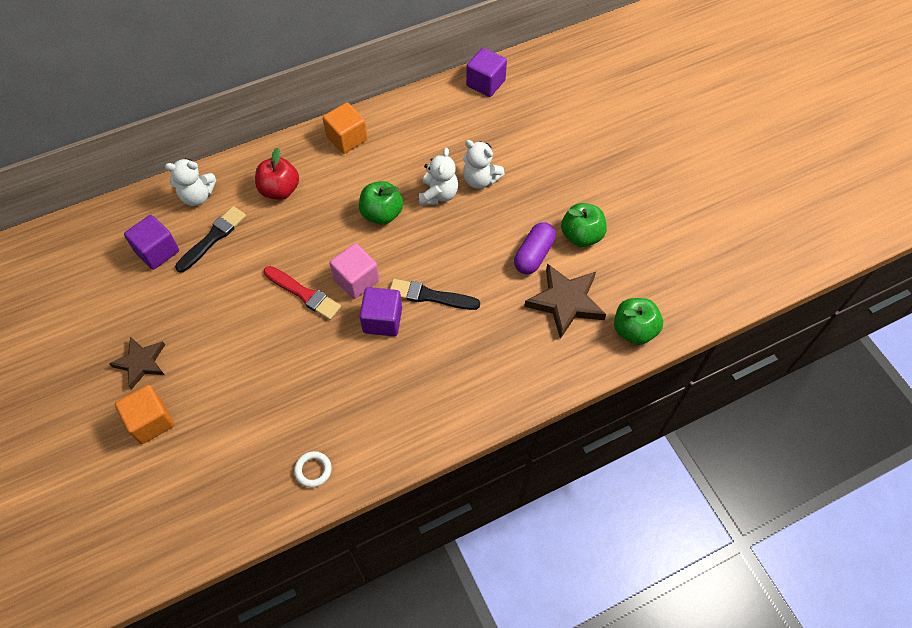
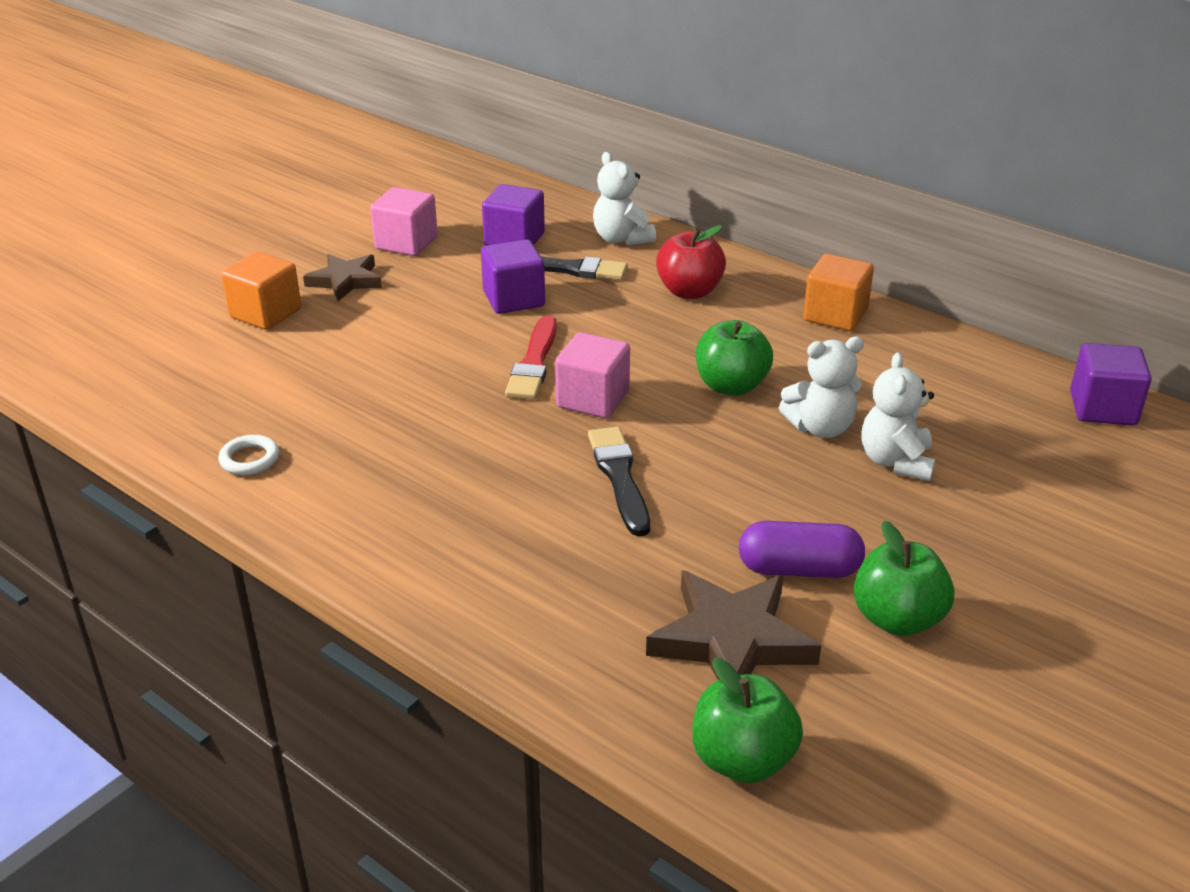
camera: 65 degrees right, 25 degrees down
purple cube [360,287,402,336] -> purple cube moved to [481,239,545,314]
none -> pink cube [370,187,438,256]

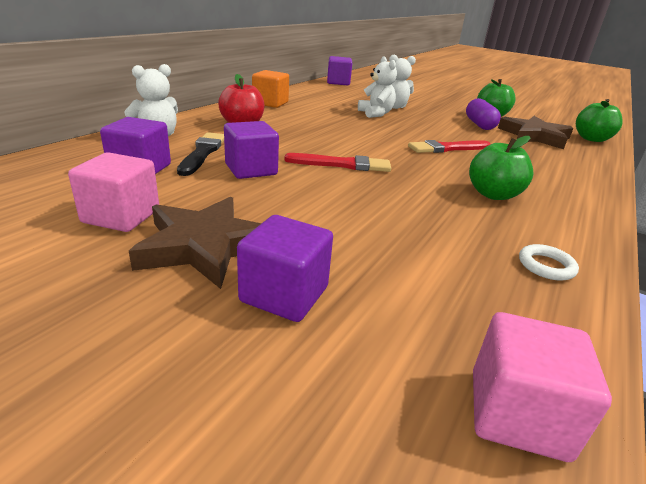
camera: 100 degrees left, 5 degrees down
orange cube [221,252,301,330] -> purple cube [237,215,333,322]
brown star [303,254,382,301] -> brown star [129,196,262,289], size x1.52
pink cube [555,332,630,418] -> pink cube moved to [473,312,612,462]
black brush [588,427,650,537] -> red brush [408,140,490,153]
green apple [696,320,773,396] -> green apple moved to [469,136,534,200]

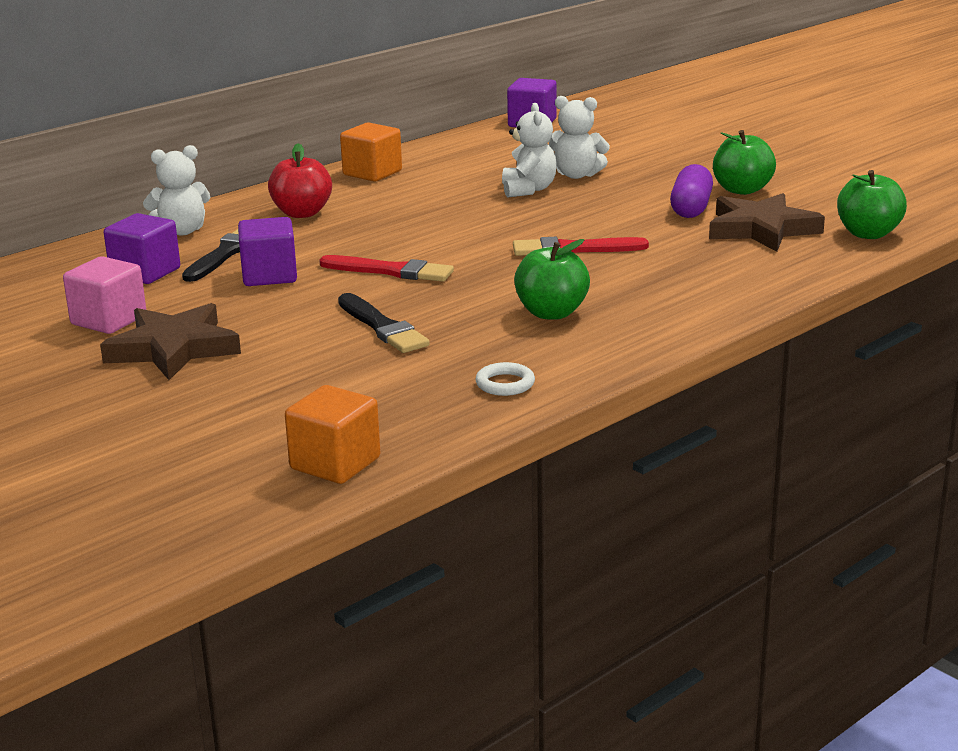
camera: 20 degrees right, 5 degrees down
purple cube [237,215,333,322] -> none
pink cube [473,312,612,462] -> orange cube [285,385,380,484]
none -> black brush [338,293,430,353]

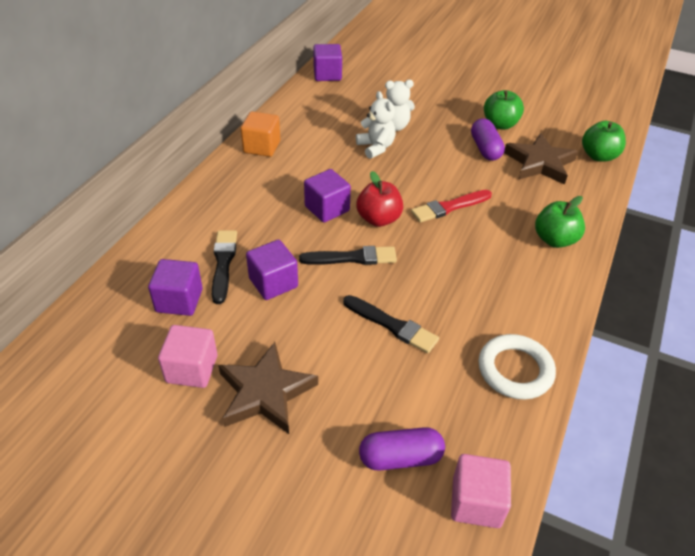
camera: 25 degrees left, 20 degrees up
white teddy bear [143,145,210,235] -> none
red apple [268,143,332,218] -> red apple moved to [357,171,403,227]
orange cube [285,385,380,484] -> pink cube [451,454,511,528]
red brush [319,255,454,282] -> black brush [299,246,397,265]
white ring [475,362,535,396] -> white ring [478,334,556,400], size x1.87
green apple [514,239,590,320] -> green apple moved to [535,196,585,248]
none -> purple cube [304,169,351,223]
none -> purple capsule [359,427,445,471]

